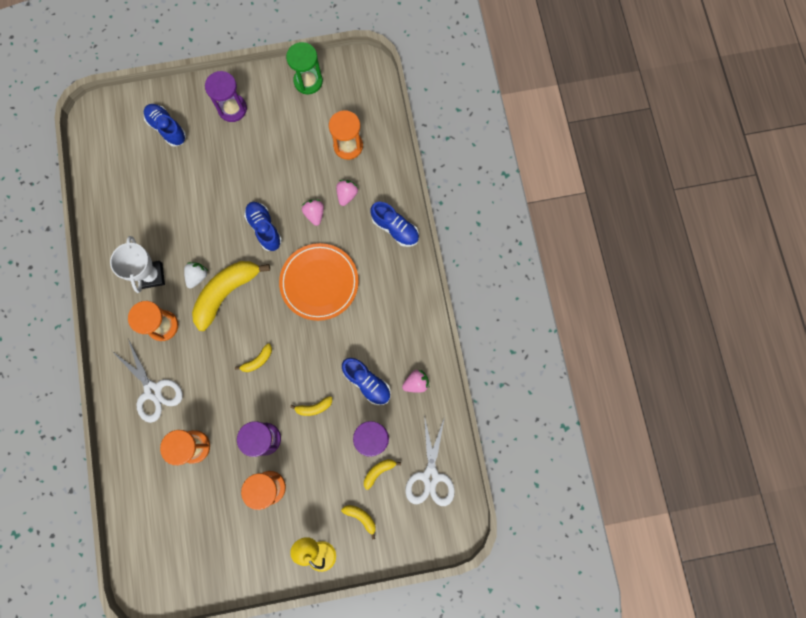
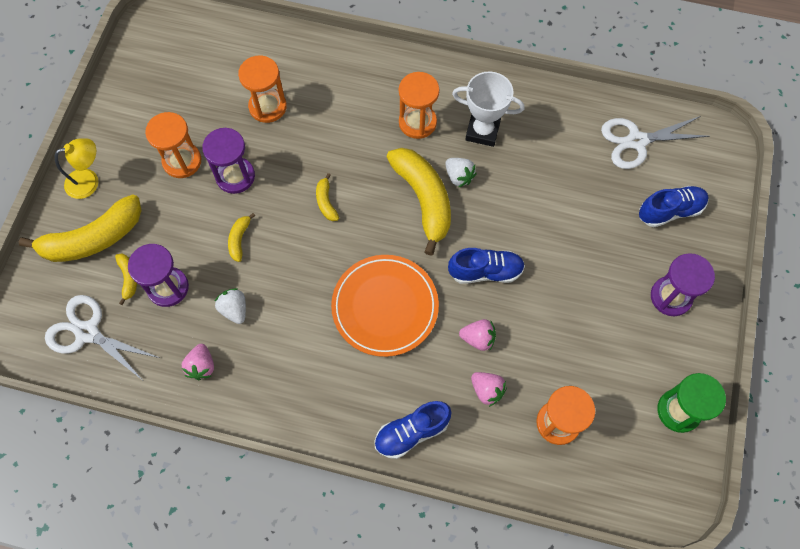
camera: 115 degrees right, 10 degrees down
white scissors [112,339,183,423] -> white scissors moved to [601,116,710,169]
yellow banana [341,505,376,540] -> yellow banana [19,194,142,262], size x2.26
blue shoe [342,358,391,405] -> white strawberry [214,288,246,324]

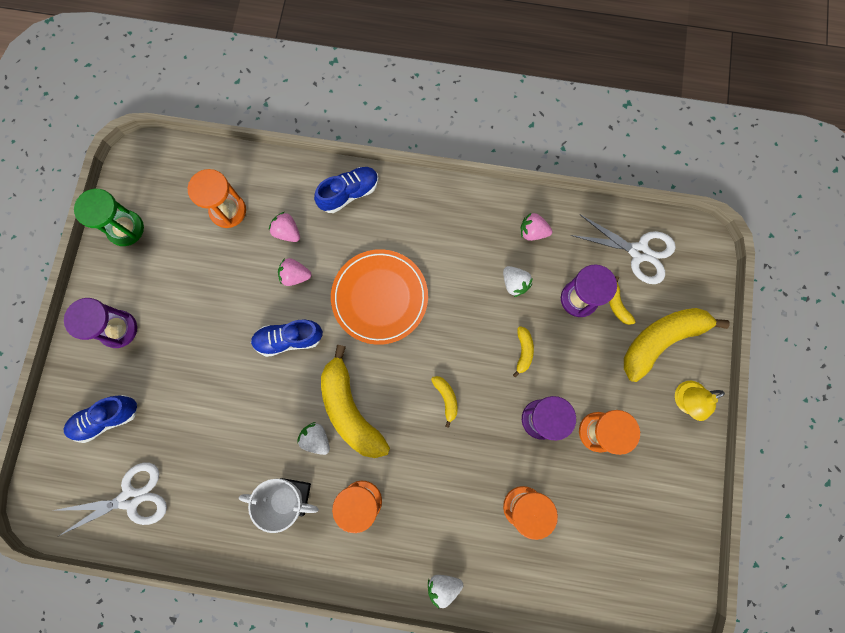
camera: 175 degrees right, 10 degrees up
pink strawberry [182,344,214,380] -> pink strawberry turned 75 degrees counterclockwise [521,212,552,241]
none -> white strawberry [428,575,463,608]

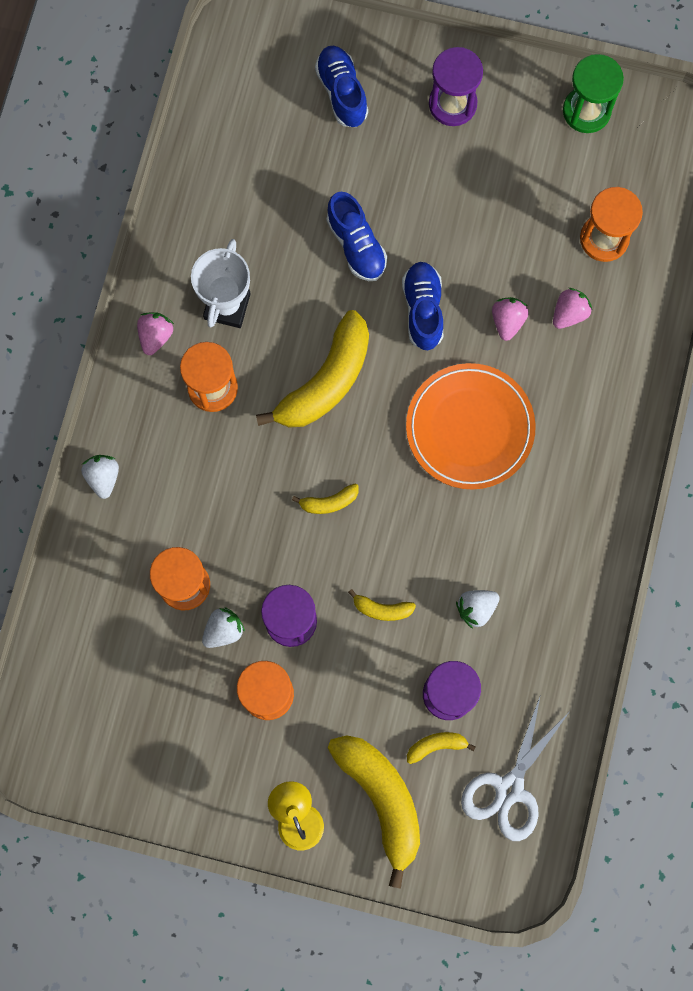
camera: 95 degrees right, 0 degrees up
white scissors [52,463,167,537] -> none
white strawberry [297,422,330,455] -> white strawberry moved to [202,607,245,648]
blue shoe [314,167,378,213] -> blue shoe moved to [327,192,387,281]
yellow banana [321,345,390,458] -> yellow banana turned 150 degrees clockwise [256,310,369,428]
pink strawberry [521,212,552,241] -> pink strawberry moved to [137,312,174,355]

